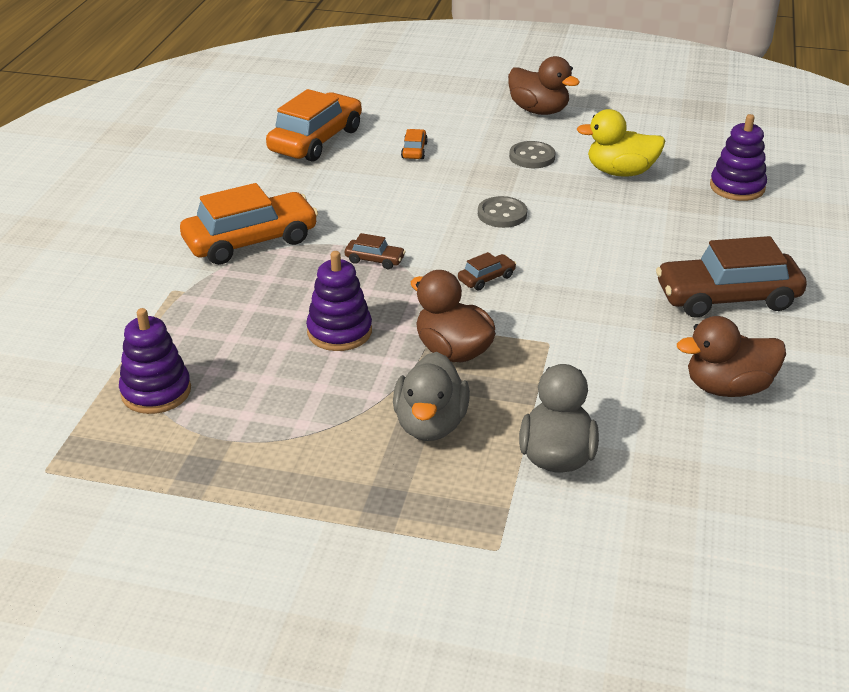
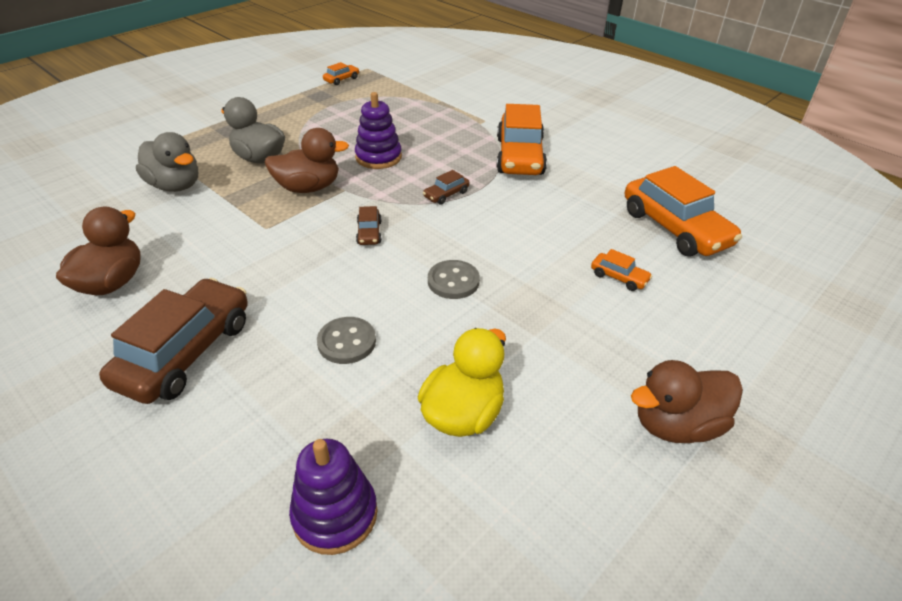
camera: 120 degrees right, 5 degrees up
purple stacking toy [119,308,191,414] -> none
grey button [509,141,556,168] -> grey button moved to [317,317,376,364]
none -> orange car [323,62,359,85]

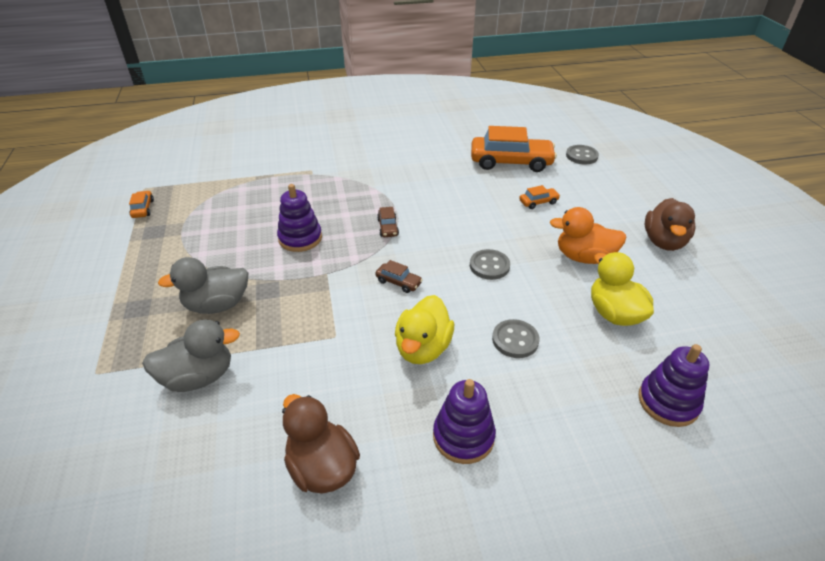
camera: 55 degrees left, 0 degrees up
brown car [99,278,248,404] -> purple stacking toy [433,379,496,464]
brown duck [265,128,349,193] -> none
orange car [496,104,547,175] -> none
none -> yellow duck [395,295,454,364]
none -> orange duck [550,207,626,264]
none -> grey button [566,145,599,164]

